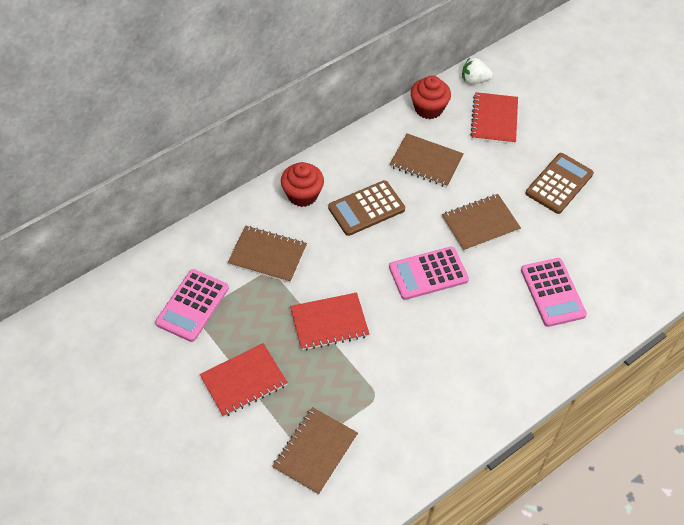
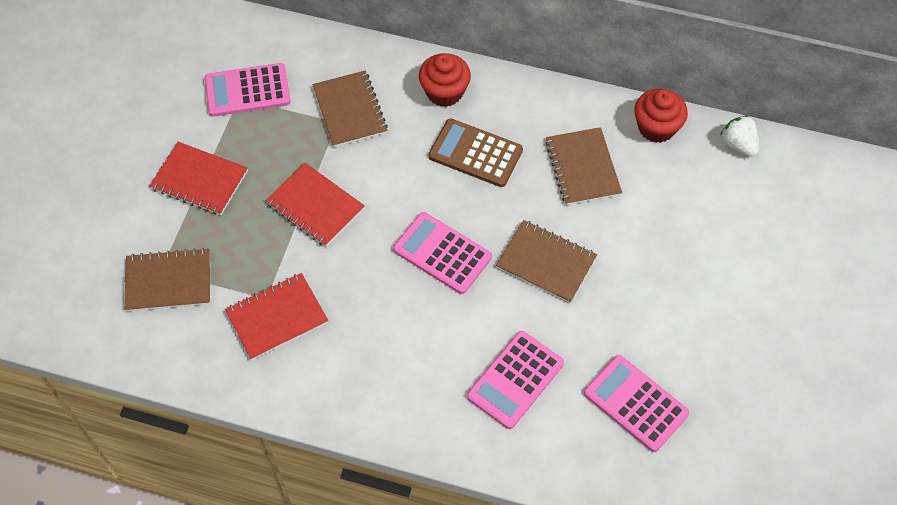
camera: 55 degrees right, 5 degrees up
red notebook [470,92,518,144] -> red notebook moved to [225,273,328,360]
brown calculator [526,153,594,214] -> none
none -> pink calculator [584,355,689,452]

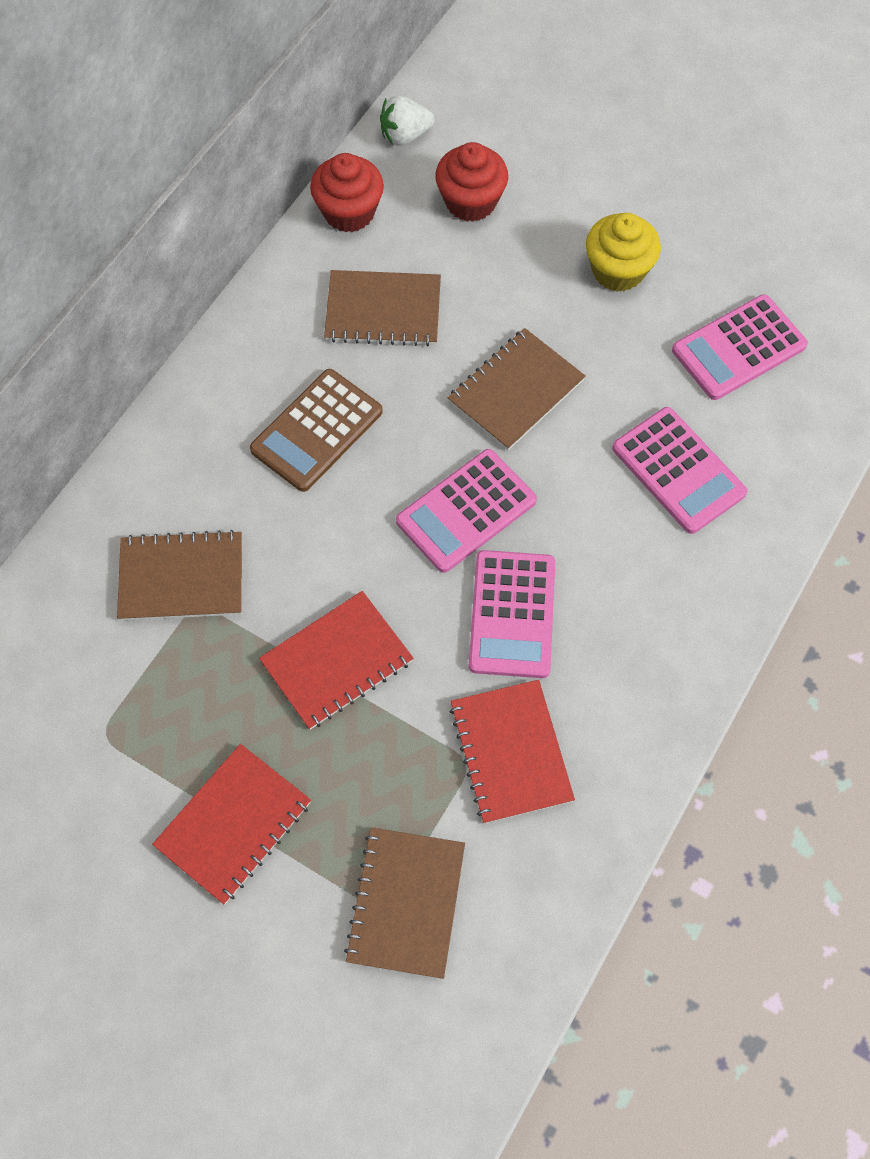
camera: 75 degrees left, 5 degrees up
pink calculator [205,63,290,117] -> pink calculator moved to [469,550,555,678]
red cupcake [419,53,471,107] -> red cupcake moved to [435,142,508,222]
none -> yellow cupcake [586,213,661,292]

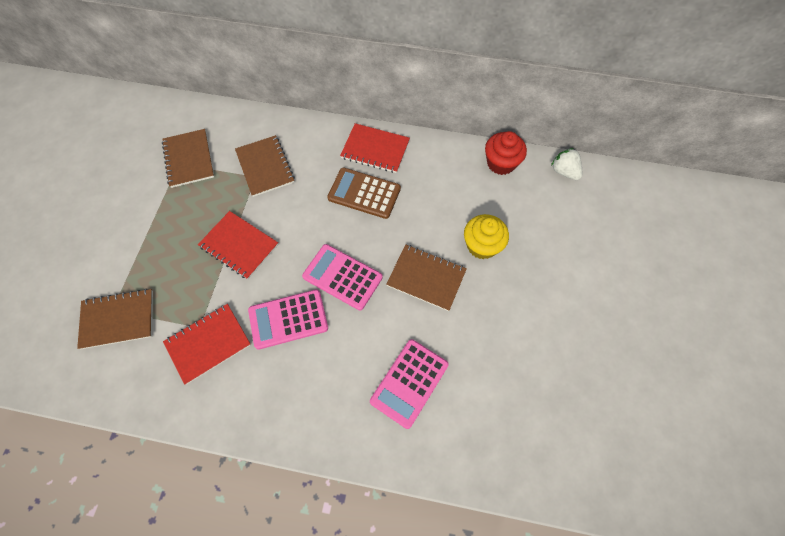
camera: 70 degrees right, 0 degrees up
red notebook [152,744,311,905] -> red notebook moved to [340,123,410,173]
brown notebook [324,270,441,347] -> brown notebook moved to [162,129,214,188]
red cupcake [435,142,508,222] -> none
yellow cupcake [586,213,661,292] -> yellow cupcake moved to [464,214,509,259]
pink calculator [672,294,808,400] -> none

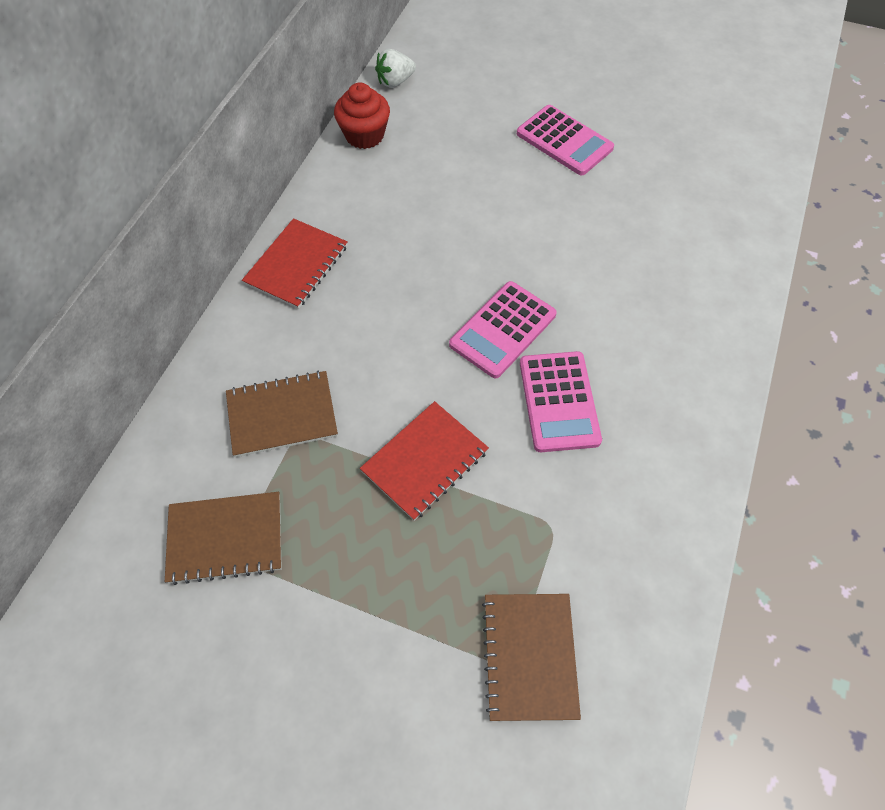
camera: 80 degrees left, 5 degrees down
red notebook [163,304,251,385] -> none
brown calculator [327,168,401,219] -> none
pink calculator [370,339,449,429] -> pink calculator moved to [517,105,614,175]
brown notebook [386,244,467,311] -> none
yellow cupcake [464,214,509,259] -> none

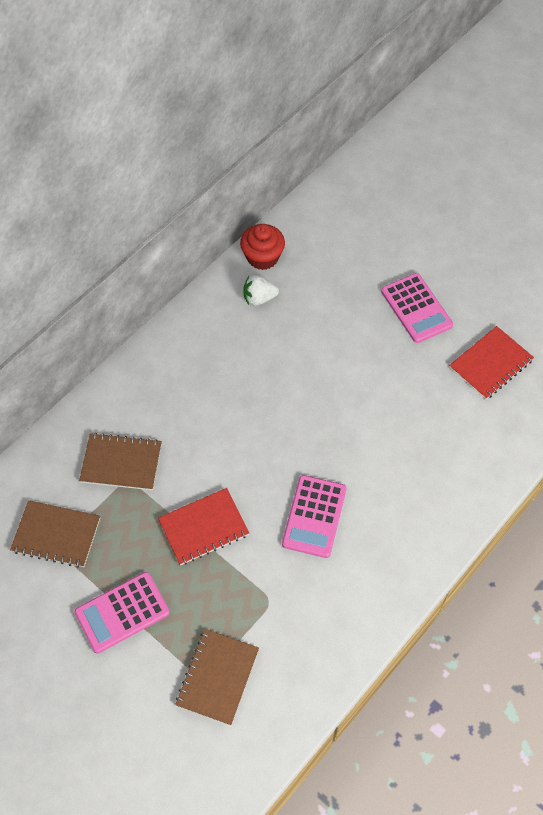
camera: 20 degrees right, 0 degrees up
red notebook [242,218,347,309] -> red notebook moved to [449,326,534,400]
white strawberry [375,49,416,88] -> white strawberry moved to [243,275,279,306]
pink calculator [449,281,557,378] -> pink calculator moved to [74,572,170,654]

